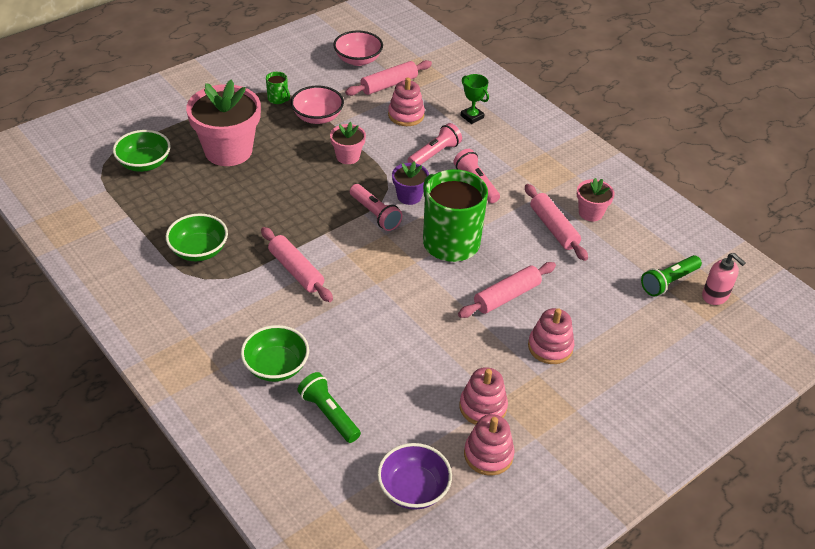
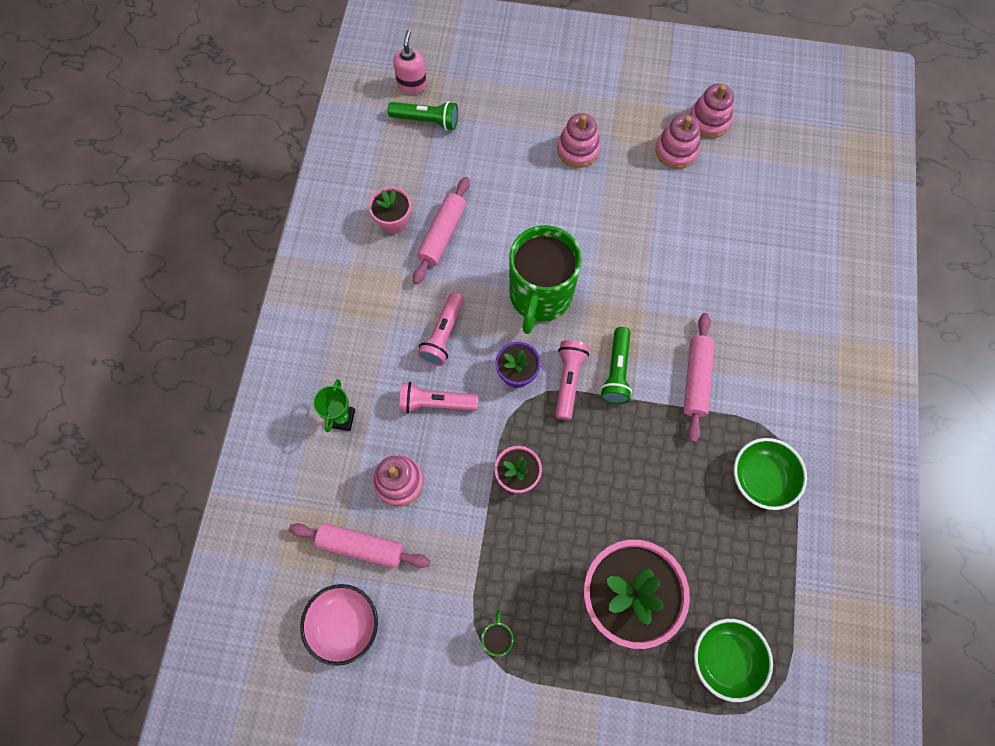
camera: 130 degrees left, 25 degrees up
green bowl [241,325,309,382] -> none
pink bowl [291,86,344,124] -> none
green flashlight [297,372,361,443] -> green flashlight moved to [600,327,632,404]
purple bowl [377,443,452,510] -> none
pink rolling pin [458,262,556,318] -> none

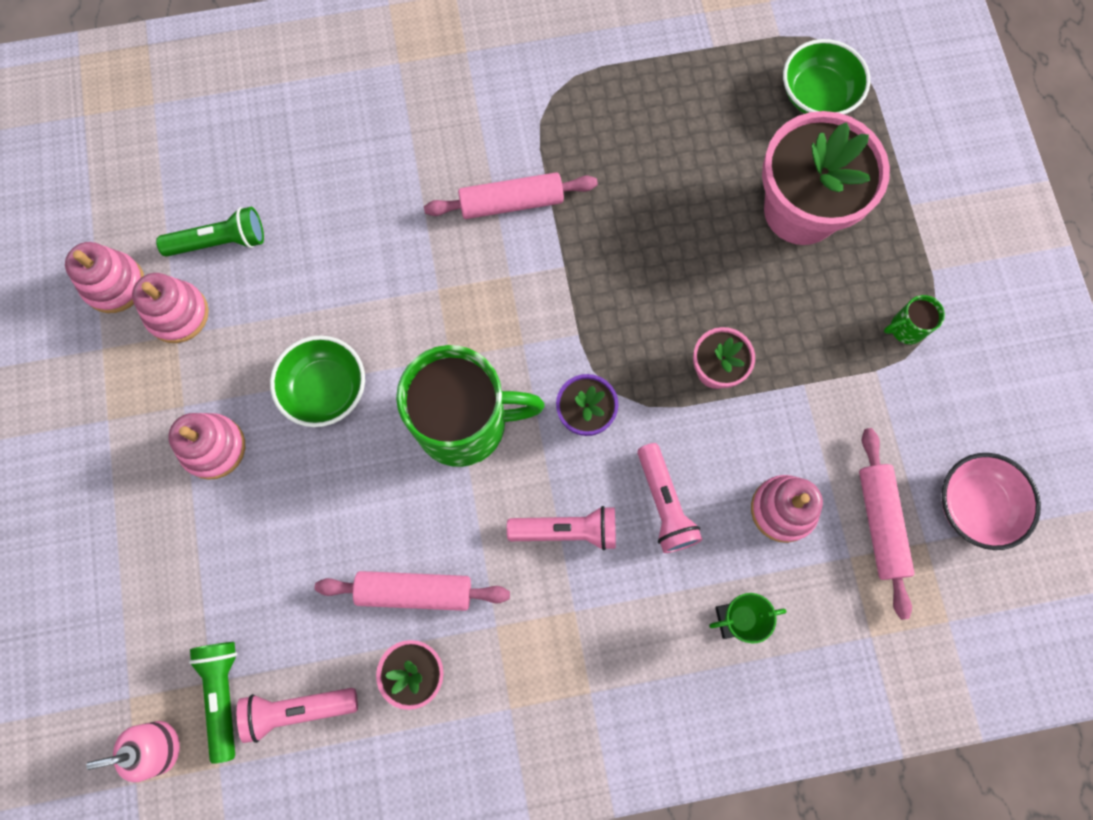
camera: 110 degrees left, 5 degrees up
pink flashlight [555,340,589,420] -> pink flashlight moved to [237,688,358,743]
green flashlight [600,327,632,404] -> green flashlight moved to [156,207,264,257]
green bowl [734,438,807,510] -> green bowl moved to [270,335,365,427]

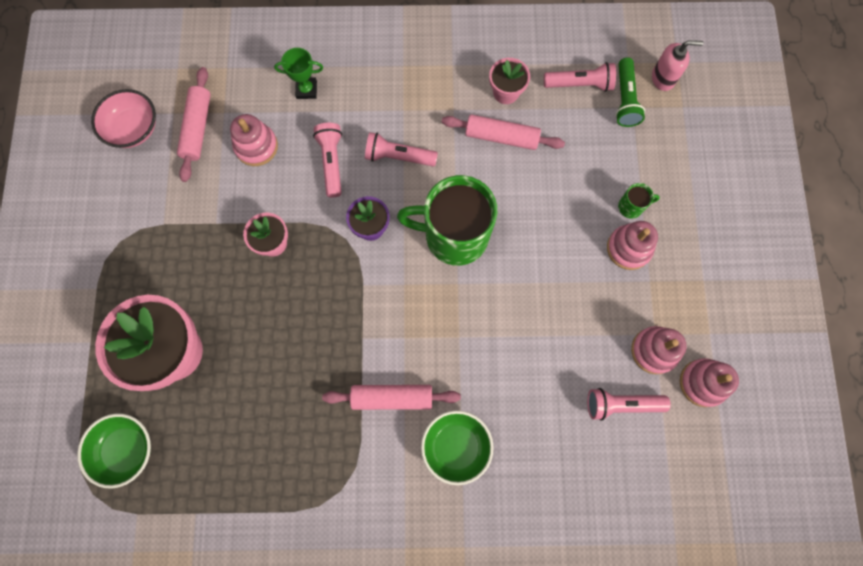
camera: 170 degrees left, 0 degrees up
green flashlight [156,207,264,257] -> pink flashlight [587,388,671,421]
green bowl [270,335,365,427] -> green bowl moved to [421,410,494,485]
green mug [884,295,945,344] -> green mug moved to [618,183,660,219]

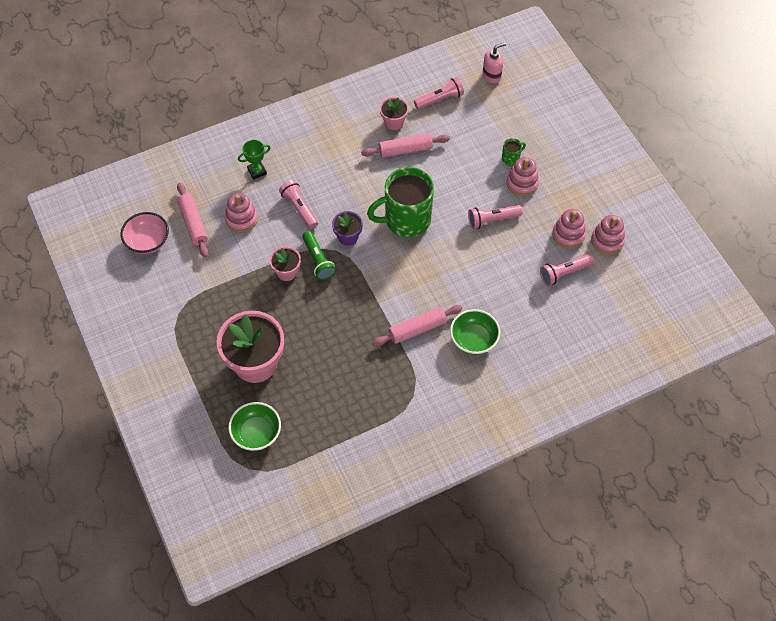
camera: 25 degrees left, 15 degrees down
pink flashlight [365,132,438,166] -> pink flashlight moved to [468,205,522,229]
green flashlight [615,57,645,127] -> green flashlight moved to [302,231,336,280]

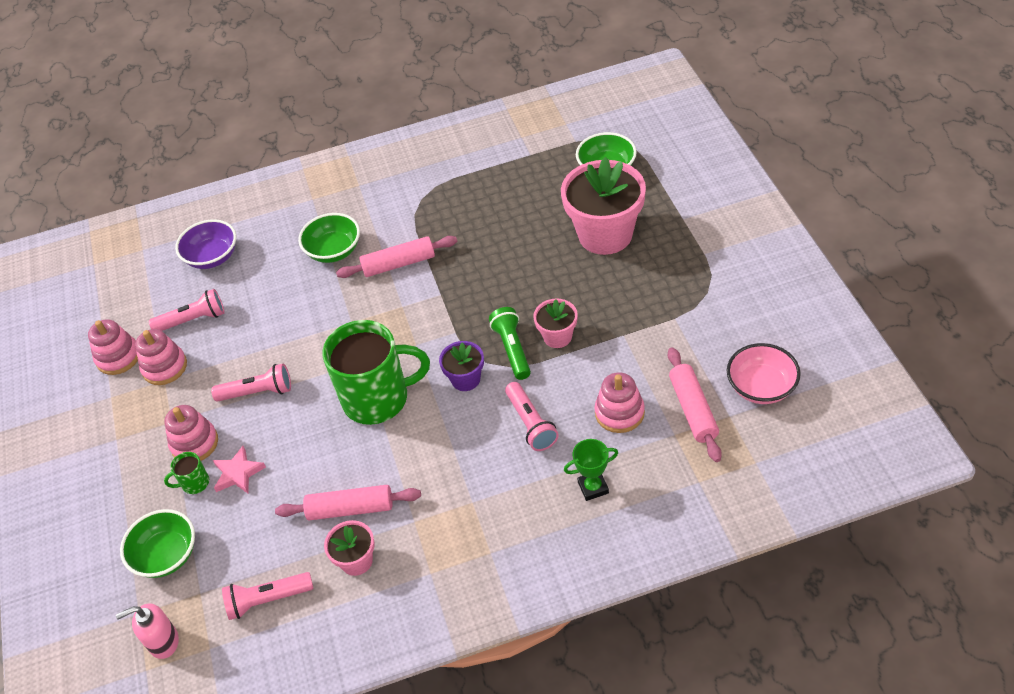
camera: 165 degrees left, 10 degrees down
none -> green bowl [120,509,195,578]
none -> purple bowl [175,219,236,269]
none -> pink star [213,446,266,493]

